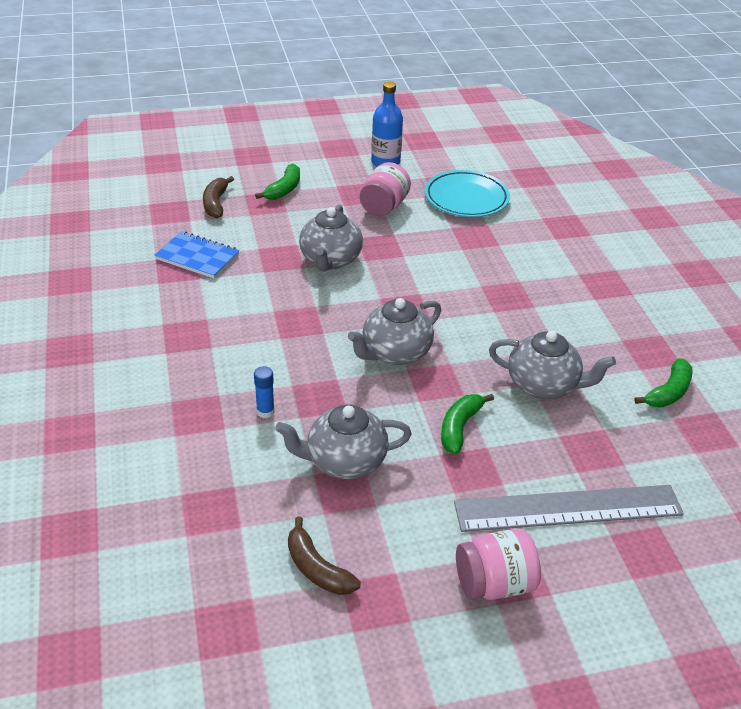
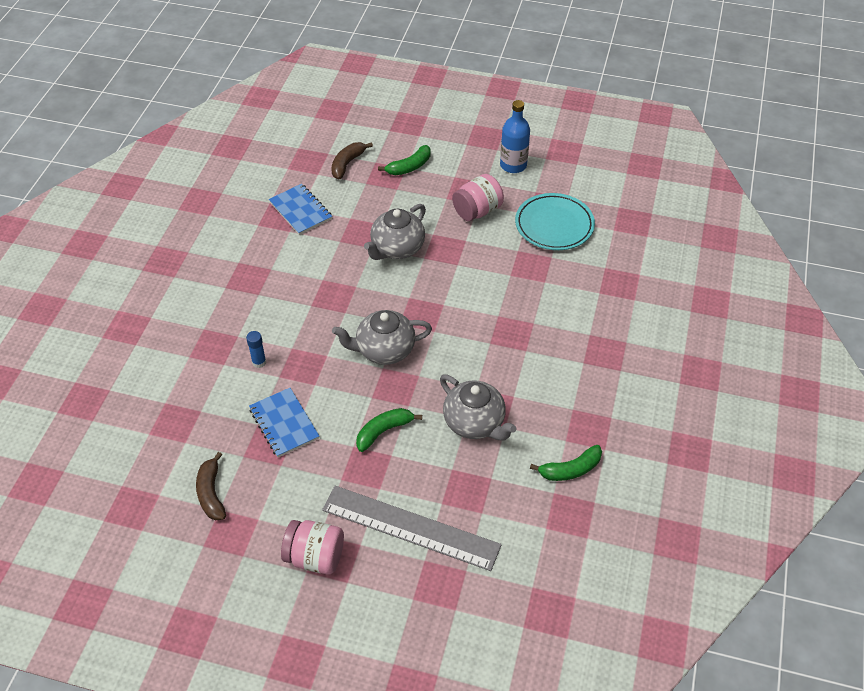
camera: 30 degrees right, 10 degrees up
grey teapot [275,404,412,479] -> blue notebook [249,388,319,457]

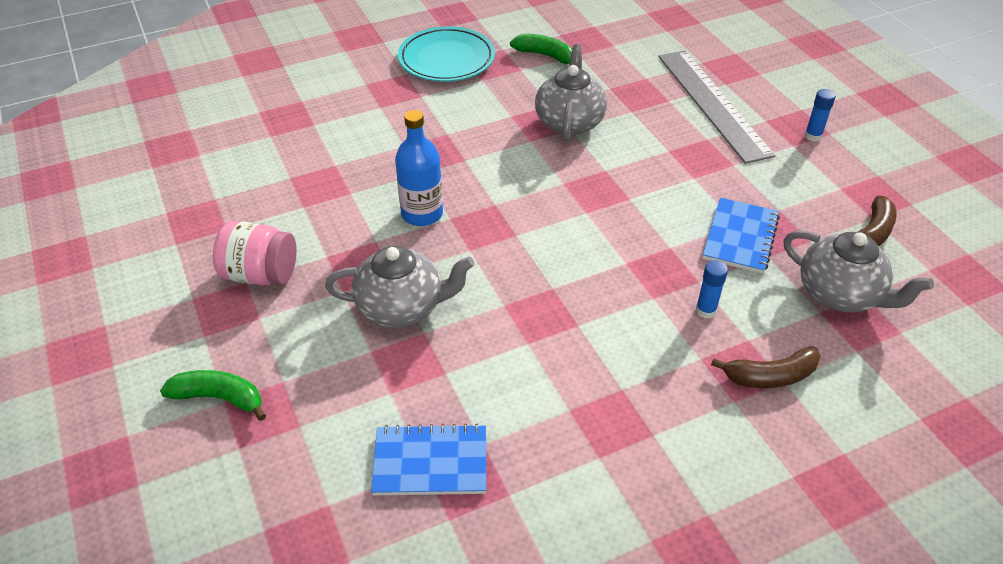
camera: 130 degrees left, 5 degrees down
blue notebook [269,184,332,235] -> blue notebook turned 75 degrees clockwise [371,424,486,495]
pink jar [281,520,344,575] -> blue glue stick [805,89,836,142]
brown banana [331,142,373,179] -> brown banana moved to [711,347,821,388]
grey teapot [332,310,432,365] -> grey teapot moved to [783,231,934,313]
green banana [356,408,422,452] -> none
blue bottle [500,100,530,173] -> blue bottle moved to [395,110,443,226]
turquoise plate [515,193,595,250] -> turquoise plate moved to [398,26,495,82]

